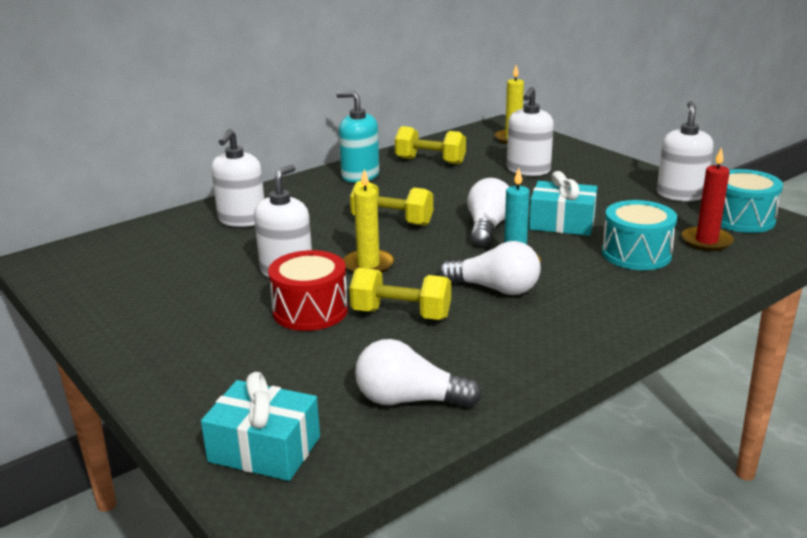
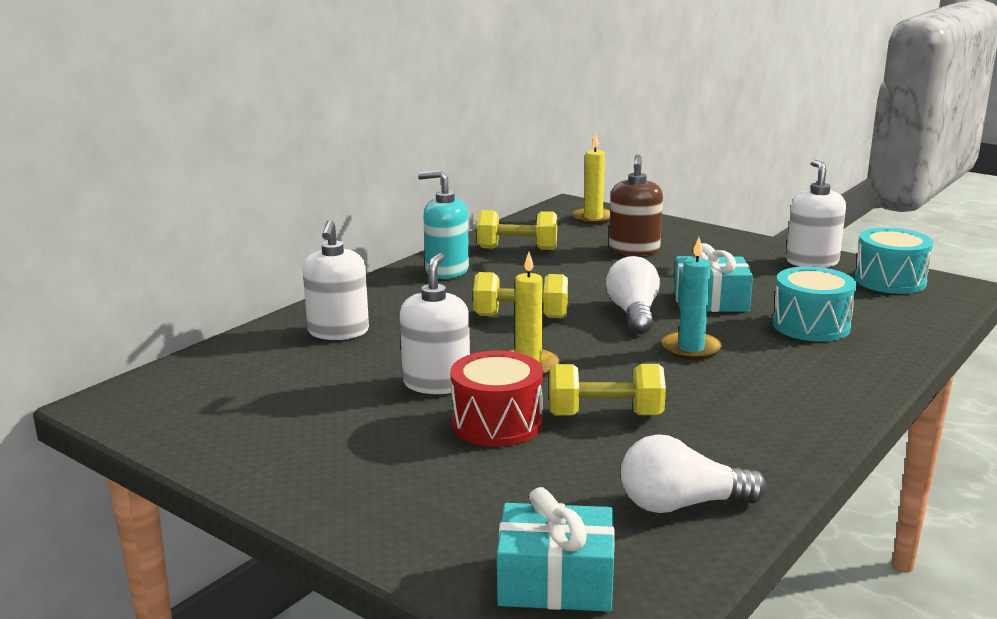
camera: 15 degrees left, 5 degrees down
white light bulb [439,241,541,295] -> none
white soap dispenser [507,87,554,176] -> brown soap dispenser [609,154,663,256]
red candle [682,147,734,251] -> none

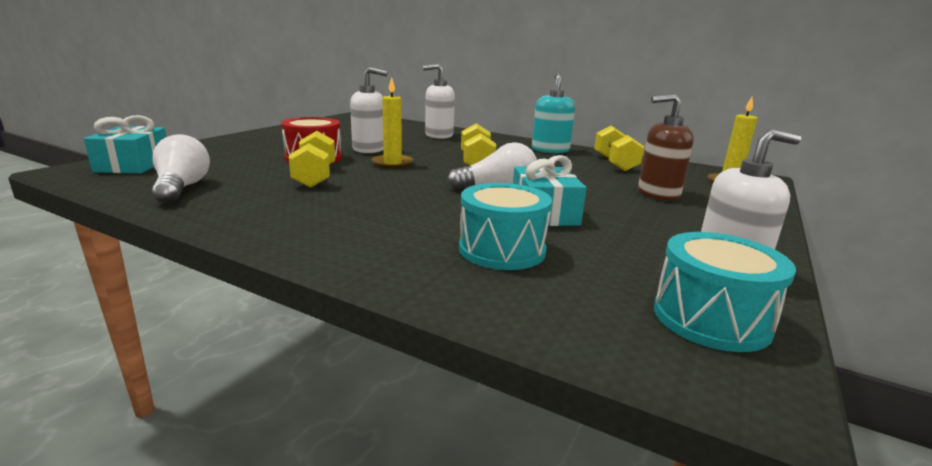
camera: 80 degrees right, 0 degrees up
turquoise candle [662,237,722,360] -> none

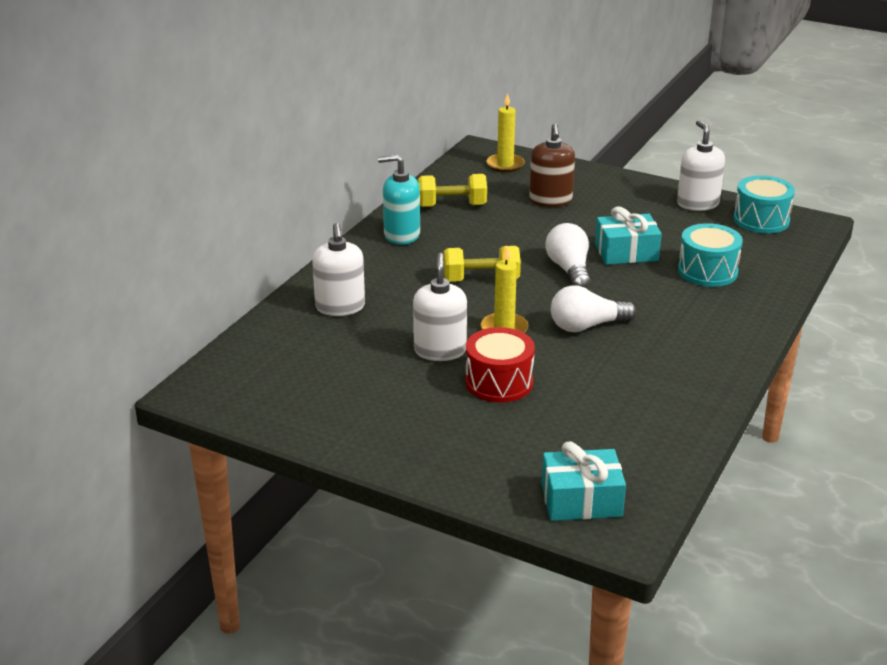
camera: 90 degrees left, 10 degrees up
white light bulb [152,134,210,204] -> white light bulb moved to [551,285,636,332]
yellow dumbbell [289,131,335,188] -> none

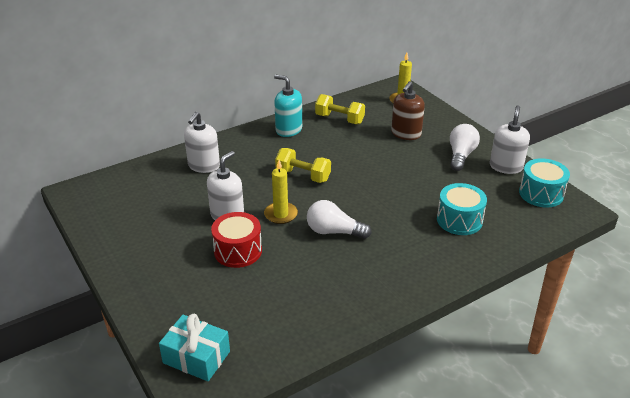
camera: 30 degrees right, 5 degrees up
white light bulb [545,223,591,288] -> white light bulb moved to [450,124,480,171]
turquoise gift [595,206,662,265] -> none

